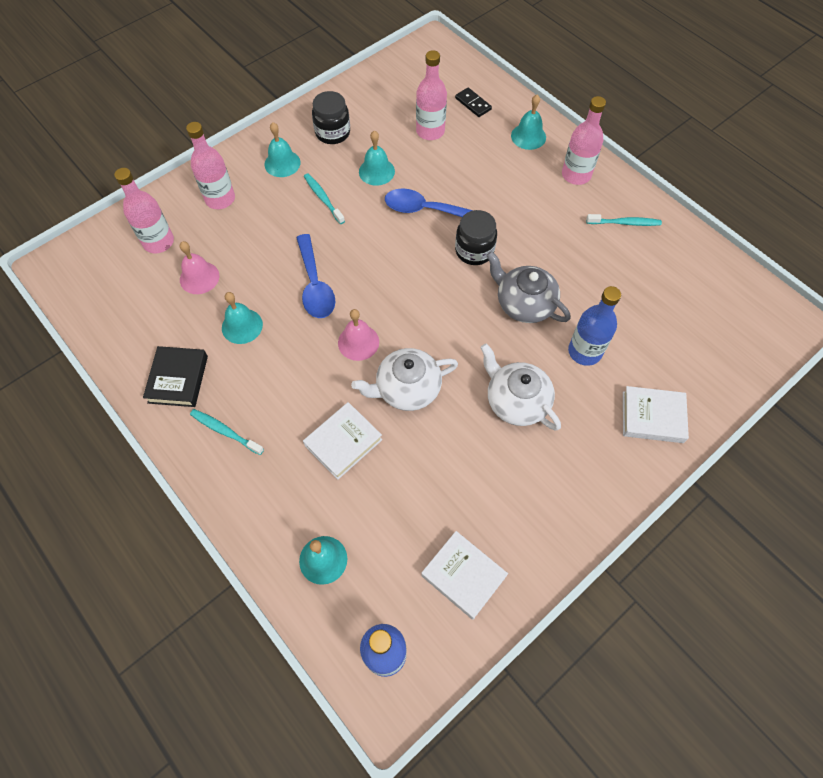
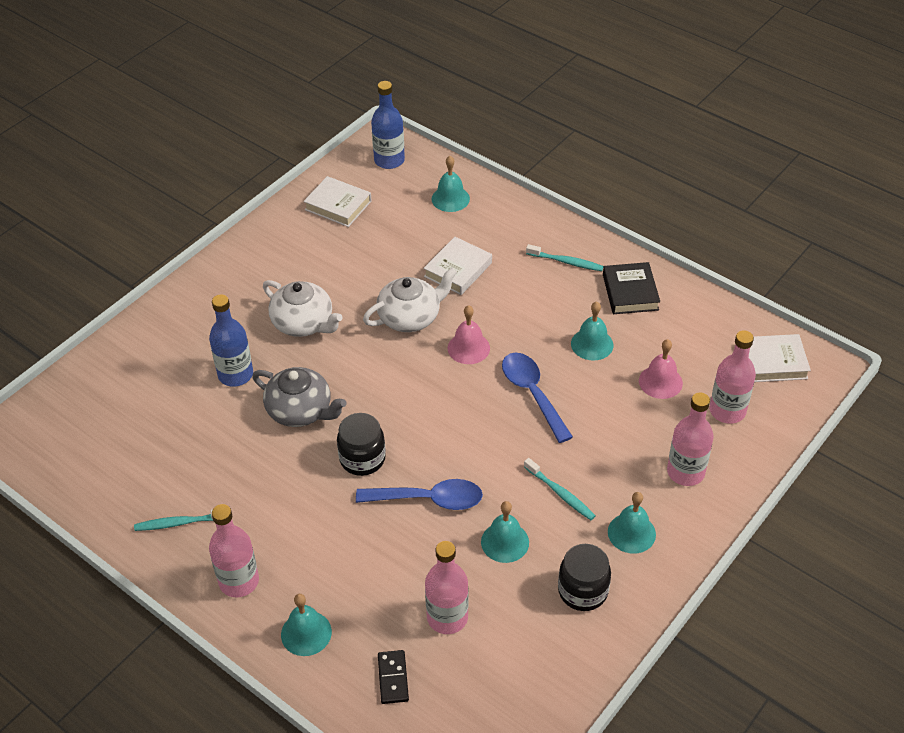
camera: 170 degrees right, 15 degrees down
black domino [455,88,492,117] -> black domino turned 45 degrees clockwise [378,650,409,704]
white book [623,386,689,443] -> white book moved to [749,334,811,382]

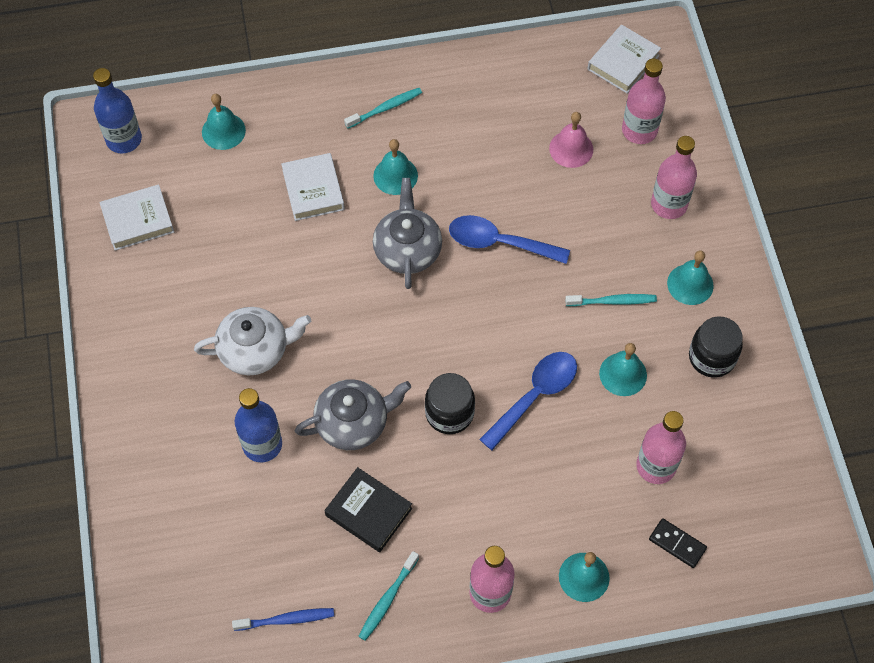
camera: 50 degrees left, 15 degrees up
white teapot [363,267,457,332] -> none
pink bell [448,305,490,364] -> grey teapot [373,178,442,289]
turquoise bell [571,301,614,360] -> turquoise bell moved to [373,139,418,195]
black book [603,262,660,314] -> black book moved to [324,467,412,552]
none -> blue toothbrush [232,608,334,631]

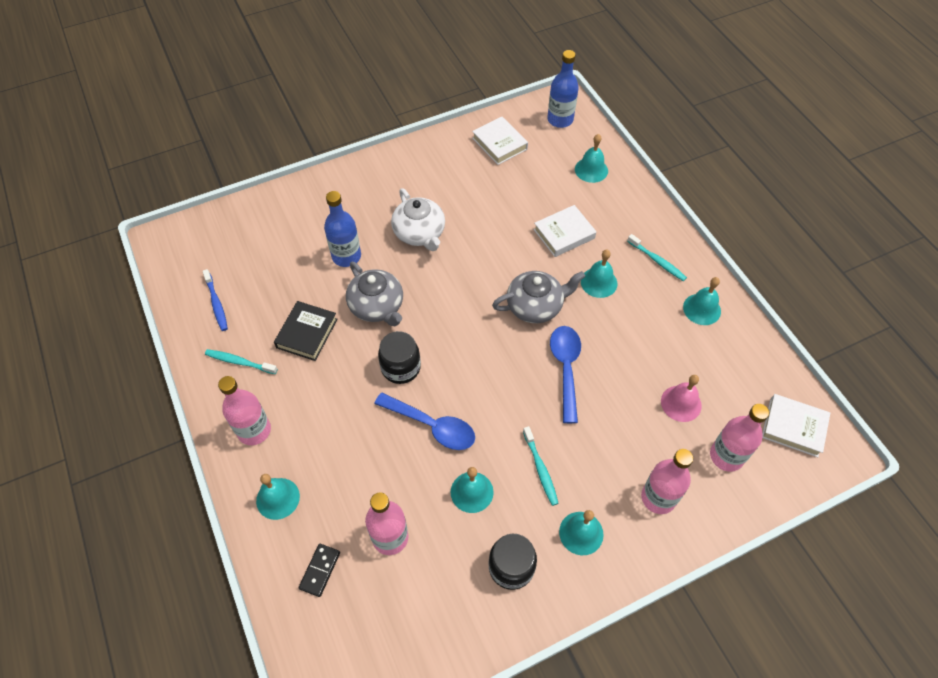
camera: 75 degrees right, 5 degrees down
none -> turquoise bell [683,277,721,325]

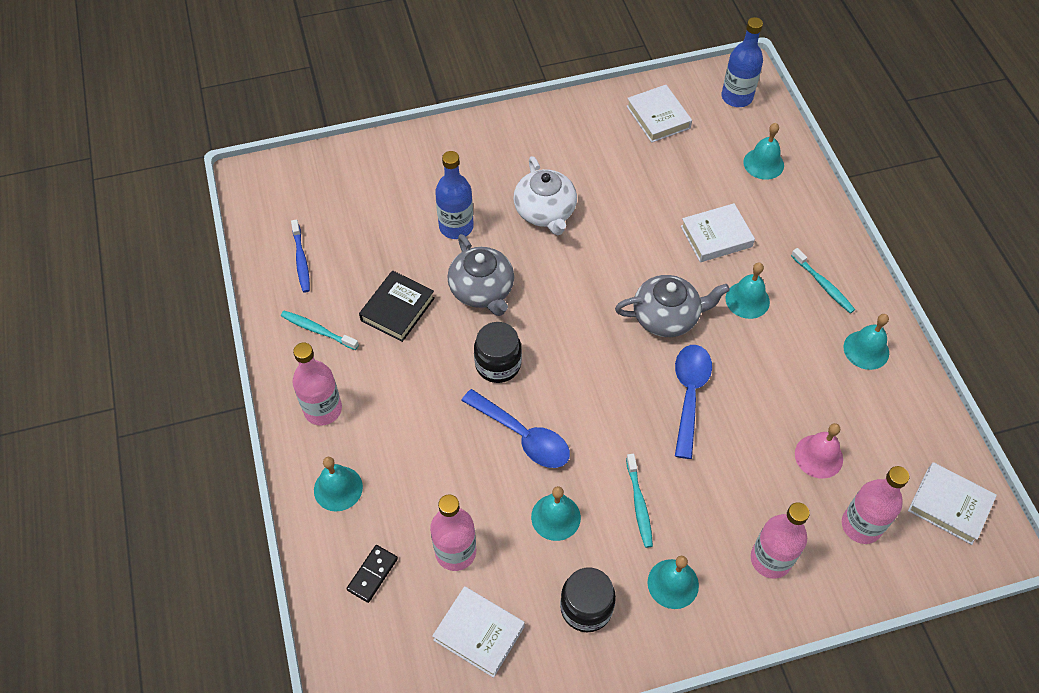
camera: 10 degrees right, 0 degrees up
none -> white book [432,586,525,678]

